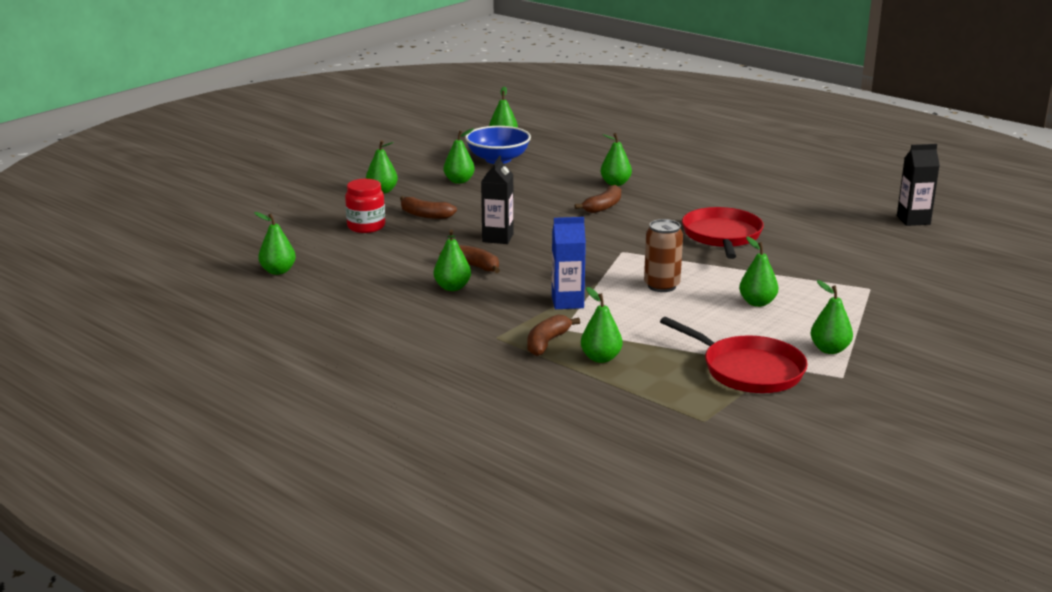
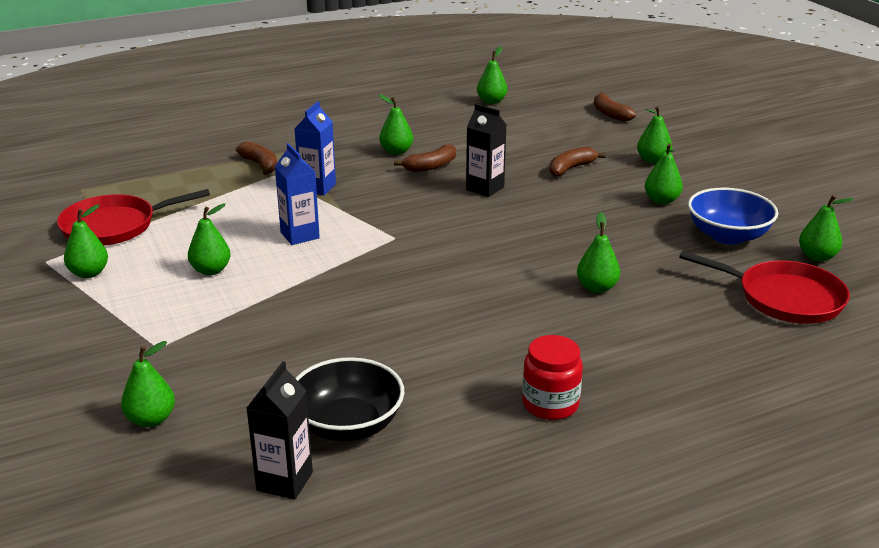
camera: 115 degrees right, 5 degrees up
red jar [345,179,385,233] -> red jar moved to [522,335,583,420]
brown banana [575,185,621,213] -> brown banana moved to [594,92,636,122]
green pear [581,287,622,363] -> green pear moved to [121,341,175,427]
brown can [644,219,683,292] -> blue carton [275,143,320,245]
red pan [682,207,764,259] -> red pan moved to [679,251,850,324]
none -> black bowl [295,357,404,441]

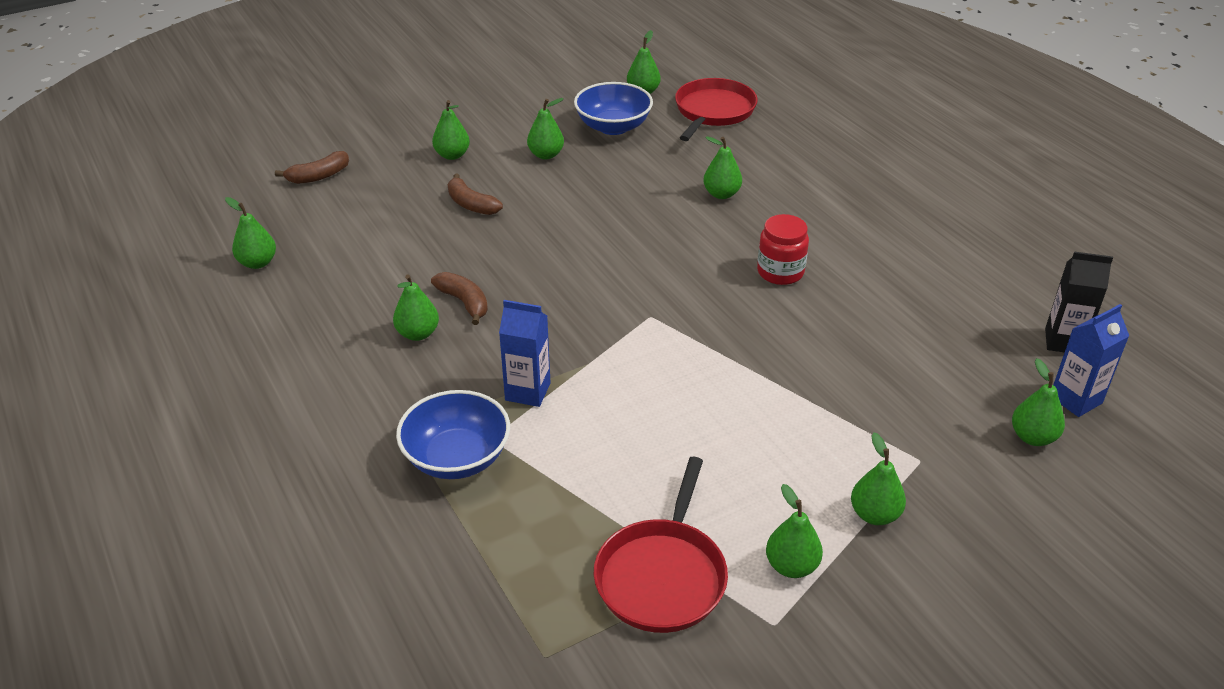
camera: 95 degrees left, 10 degrees up
red pan [57,189,210,246] -> red pan turned 45 degrees clockwise [594,457,728,633]
green pear [188,203,231,275] -> green pear moved to [851,432,906,525]
brown banana [236,142,277,175] -> blue bowl [396,390,510,479]
blue carton [275,143,320,245] -> blue carton moved to [1053,304,1129,417]
black bowl [295,357,404,441] -> none
black carton [466,104,506,197] -> none
red jar [522,335,583,420] -> red jar moved to [757,214,809,285]

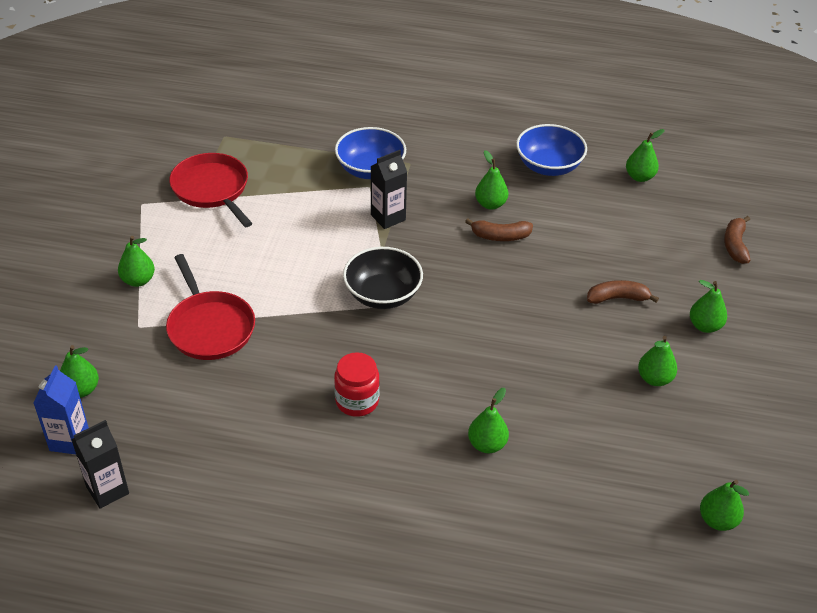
camera: 130 degrees right, 5 degrees up
blue carton [499,300,551,407] -> black carton [370,150,407,229]
blue bowl [574,82,653,135] -> blue bowl moved to [516,124,587,176]
red pan [675,78,758,141] -> red pan moved to [166,254,255,360]
green pear [766,484,823,578] -> none
none -> black bowl [343,247,423,309]

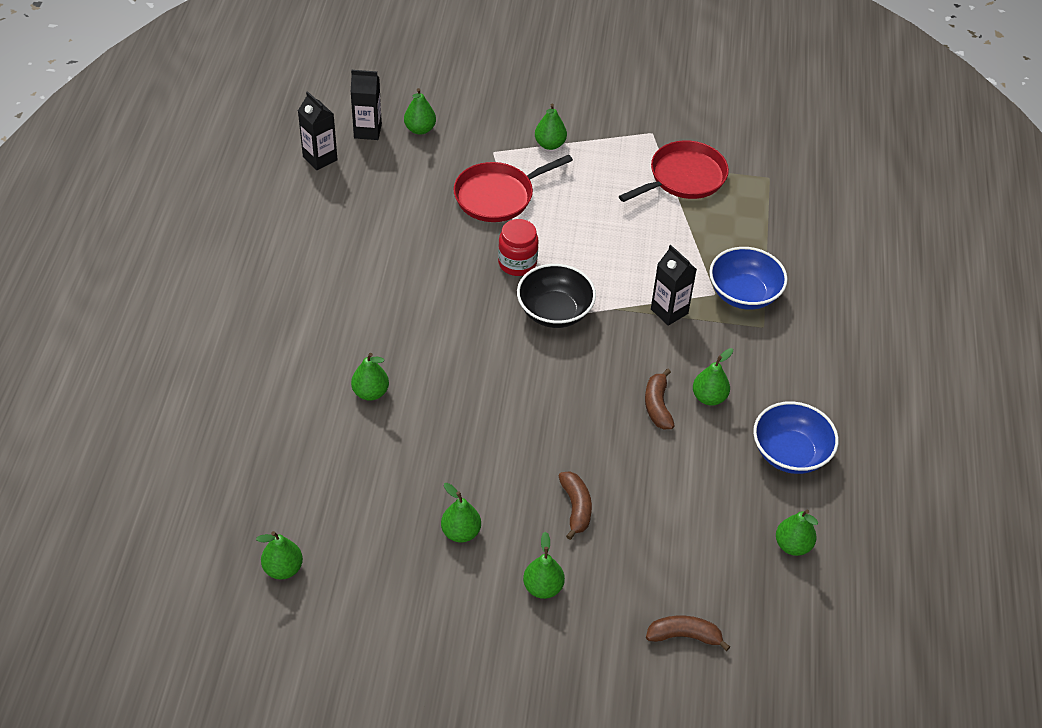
camera: 85 degrees right, 5 degrees up
blue carton [33,365,89,454] -> black carton [351,70,382,140]
red jar [334,352,380,417] -> red jar moved to [498,219,539,276]

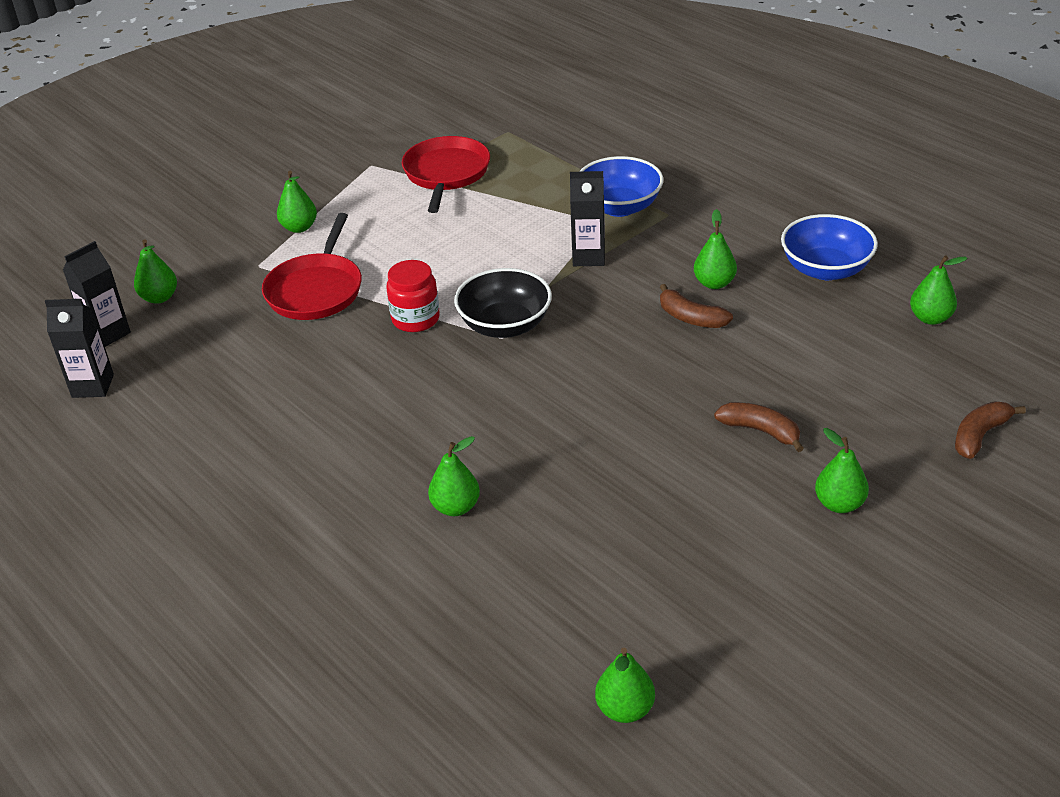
camera: 45 degrees left, 10 degrees down
green pear [441,483,481,542] -> none

